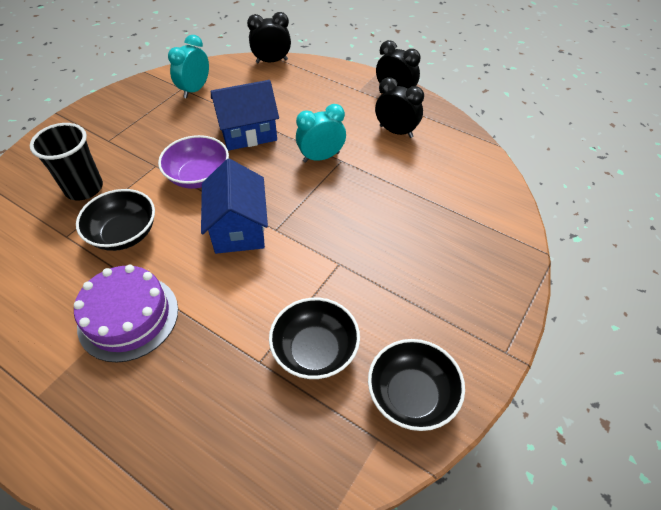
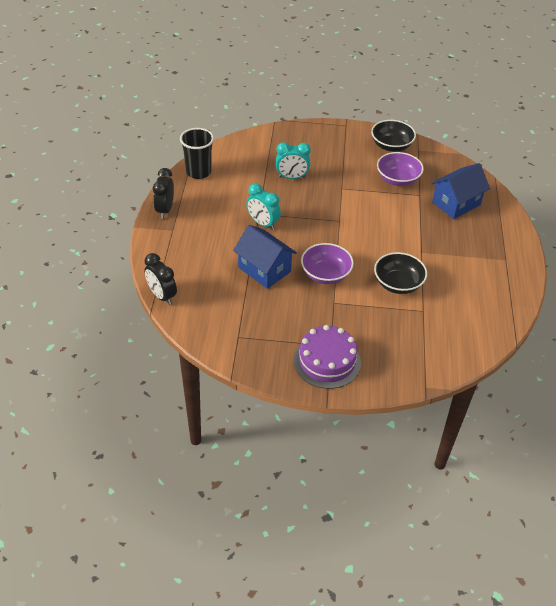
camera: 120 degrees left, 5 degrees down
black cup [30,123,103,200] -> black cup moved to [180,128,214,179]
purple cake [74,265,178,362] -> purple cake moved to [294,325,361,389]
turquoise clock [168,35,209,98] -> turquoise clock moved to [276,142,311,179]
blue house [201,158,268,254] -> blue house moved to [432,163,490,219]
black bowl [269,298,360,379] -> purple bowl [377,152,424,186]
black clock [375,77,424,138] -> none

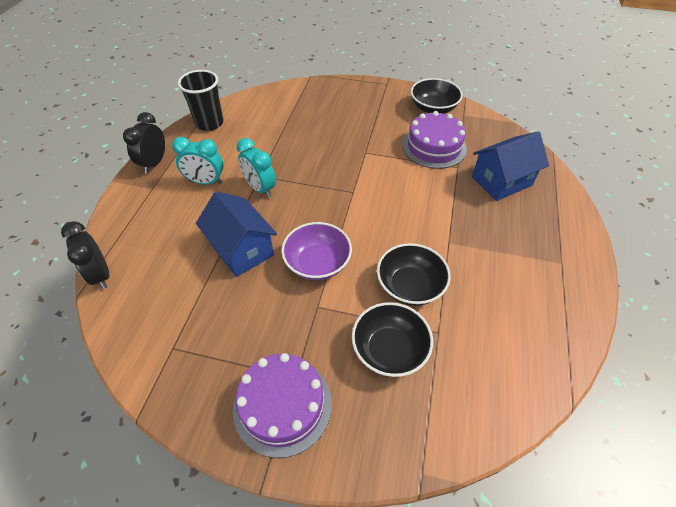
camera: 10 degrees right, 5 degrees up
turquoise clock [276,142,311,179] -> turquoise clock moved to [172,137,223,185]
purple bowl [377,152,424,186] -> purple cake [402,111,467,169]
none -> black bowl [352,302,433,377]

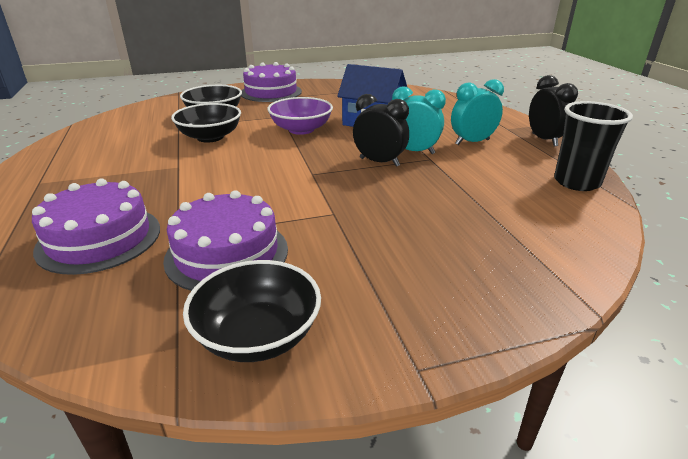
camera: 150 degrees right, 20 degrees down
black clock [61,221,109,289] -> black clock moved to [353,94,409,167]
blue house [472,131,549,201] -> purple cake [32,178,160,275]

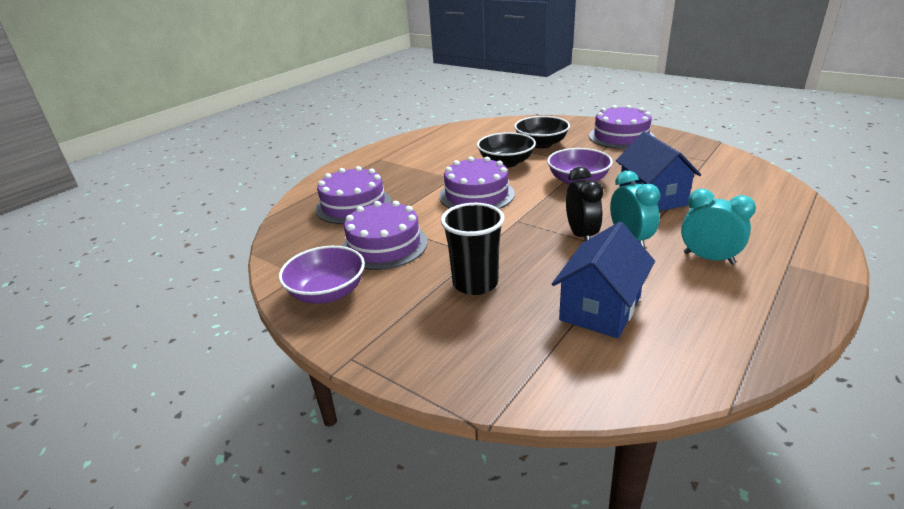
camera: 55 degrees right, 0 degrees up
black bowl [183,260,321,362] -> purple bowl [279,246,365,304]
black clock [529,75,578,147] -> none
black cup [554,101,633,191] -> black cup moved to [441,203,504,295]
none -> purple cake [439,156,515,209]
none -> blue house [552,222,655,338]

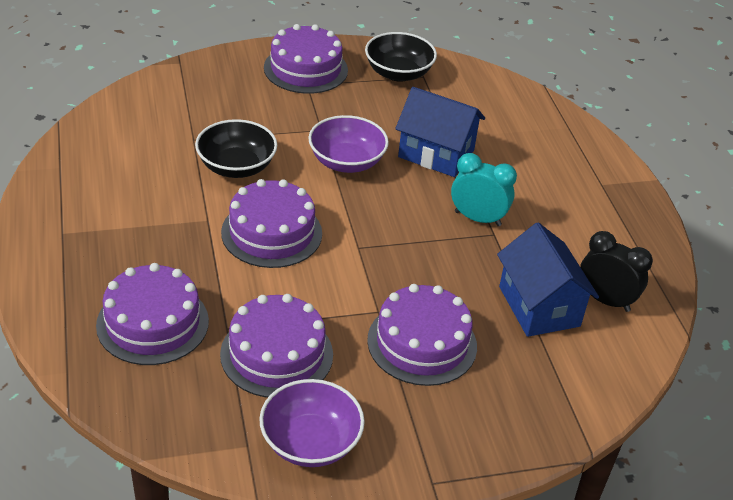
camera: 55 degrees left, 10 degrees up
black cup [441,203,504,295] -> purple cake [367,284,477,386]
black bowl [514,116,570,148] -> black bowl moved to [365,32,437,82]
black clock [566,167,603,241] -> black clock moved to [580,231,653,312]
turquoise clock [681,189,756,264] -> none

